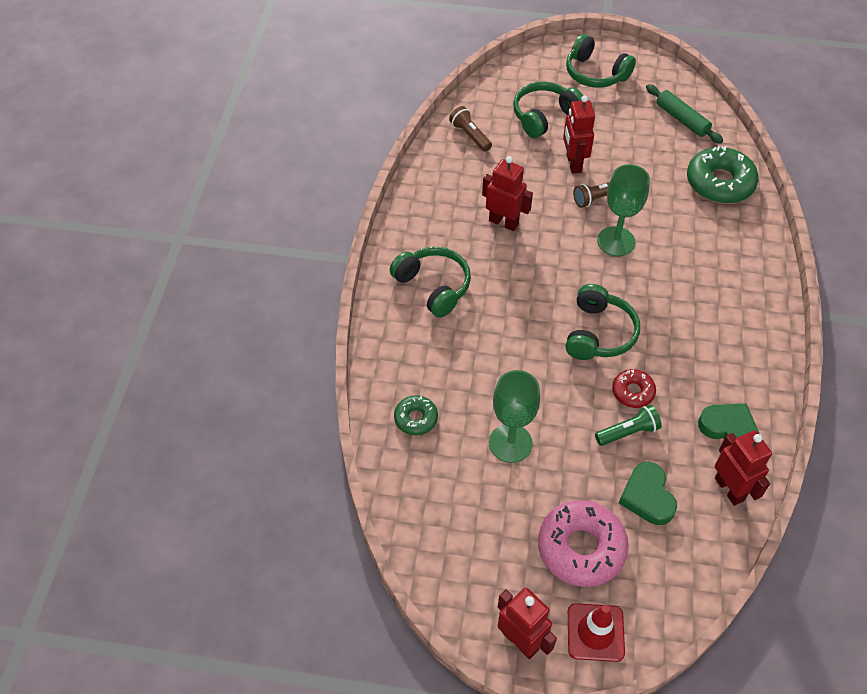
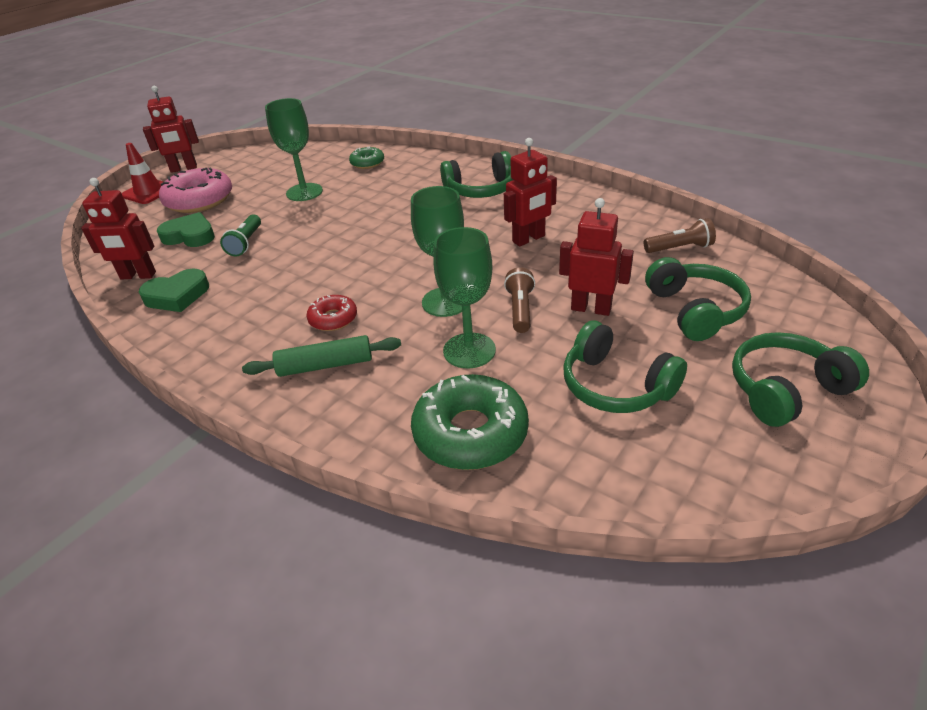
camera: 120 degrees right, 15 degrees down
green headphones [565,284,640,360] -> green headphones moved to [563,320,687,413]
red donut [612,369,656,408] -> red donut moved to [307,295,357,331]
green rolling pin [646,84,723,144] -> green rolling pin moved to [242,335,401,377]
none -> green goblet [433,227,496,368]

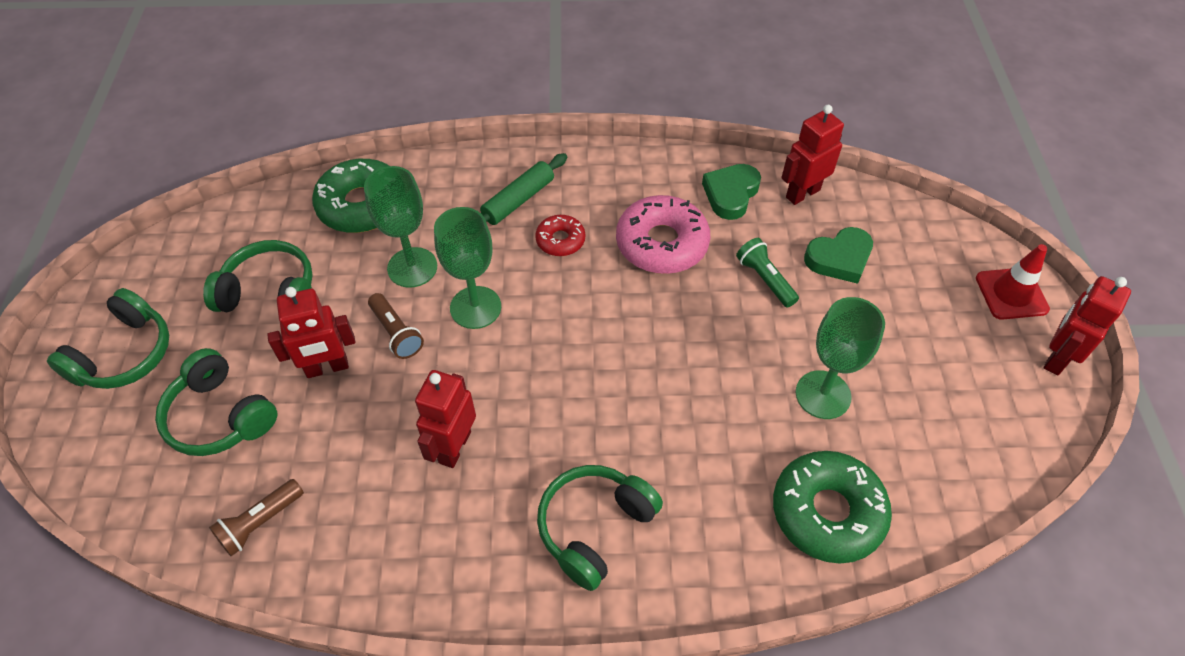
camera: 140 degrees right, 15 degrees up
pink donut [159,167,232,213] -> pink donut moved to [616,195,710,274]
green donut [349,147,384,169] -> green donut [773,451,892,563], size x1.87

